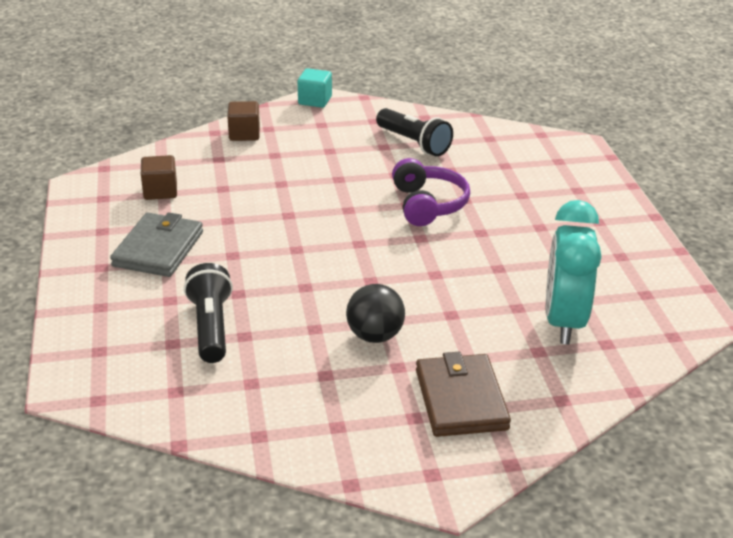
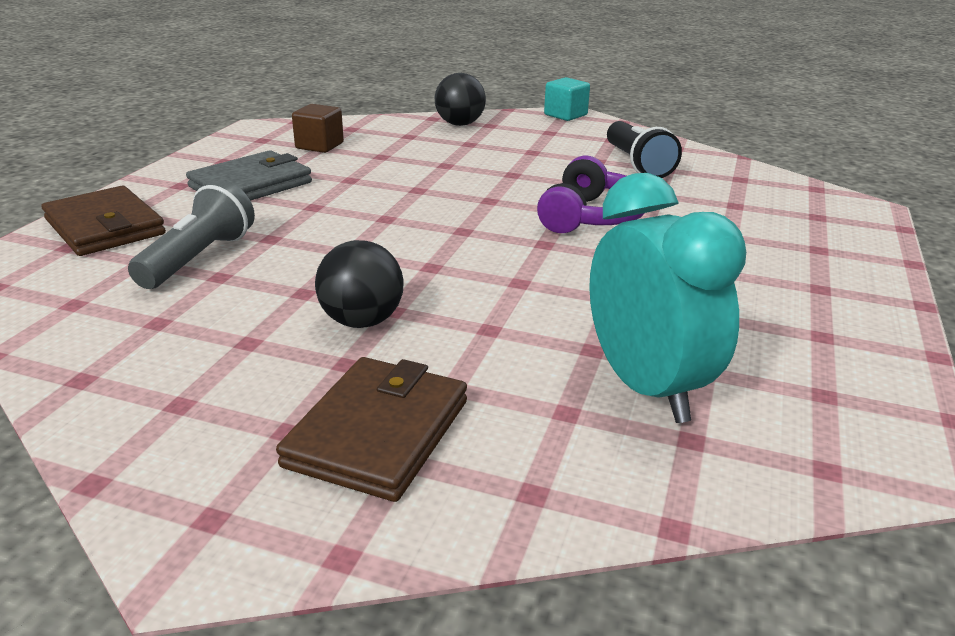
camera: 30 degrees right, 5 degrees down
black flashlight [184,263,233,363] -> grey flashlight [128,180,255,289]
brown cube [227,101,260,141] -> black ball [435,73,486,126]
turquoise clock [546,200,602,344] -> turquoise clock turned 120 degrees clockwise [589,173,746,423]
none -> brown wallet [42,186,166,256]

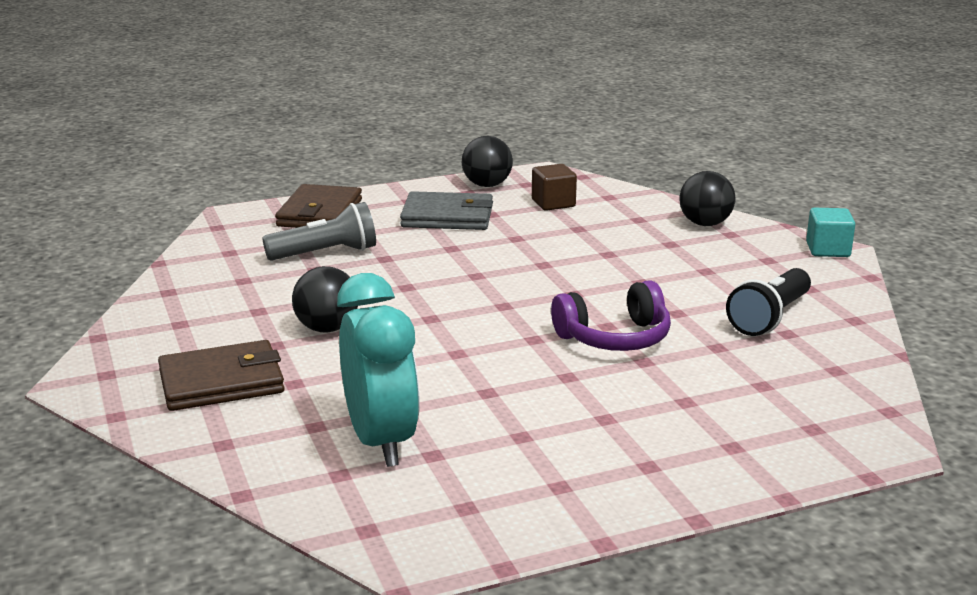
camera: 50 degrees right, 5 degrees down
turquoise clock [589,173,746,423] -> turquoise clock turned 45 degrees counterclockwise [337,273,420,467]
none -> black ball [462,136,513,187]

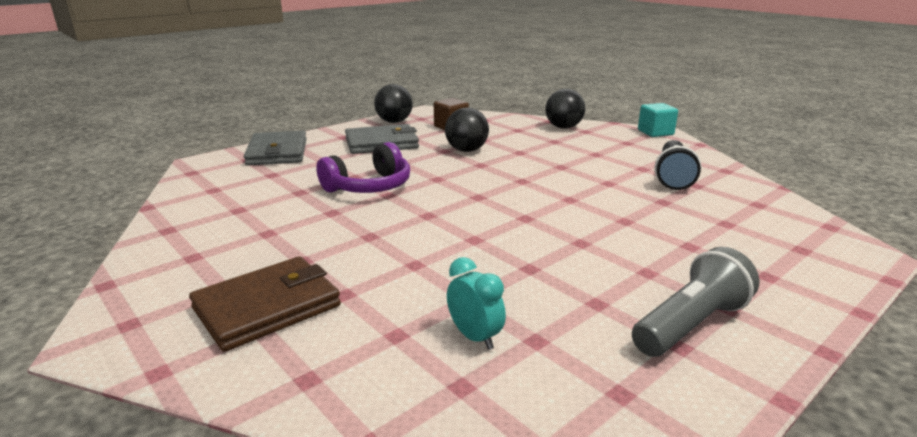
camera: 20 degrees left, 0 degrees up
grey flashlight [262,202,376,261] -> grey flashlight moved to [632,247,760,357]
brown wallet [275,184,362,228] -> grey wallet [244,131,307,166]
black ball [292,266,358,333] -> black ball moved to [445,107,489,152]
turquoise clock [337,273,420,467] -> turquoise clock [447,257,506,350], size x0.47
purple headphones [551,280,671,351] -> purple headphones moved to [316,142,410,193]

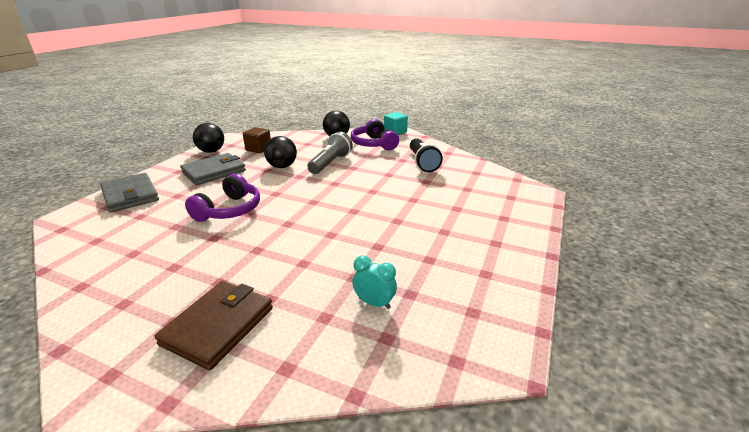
camera: 25 degrees left, 5 degrees up
grey flashlight [632,247,760,357] -> grey flashlight moved to [307,132,353,174]
none -> purple headphones [351,119,399,151]

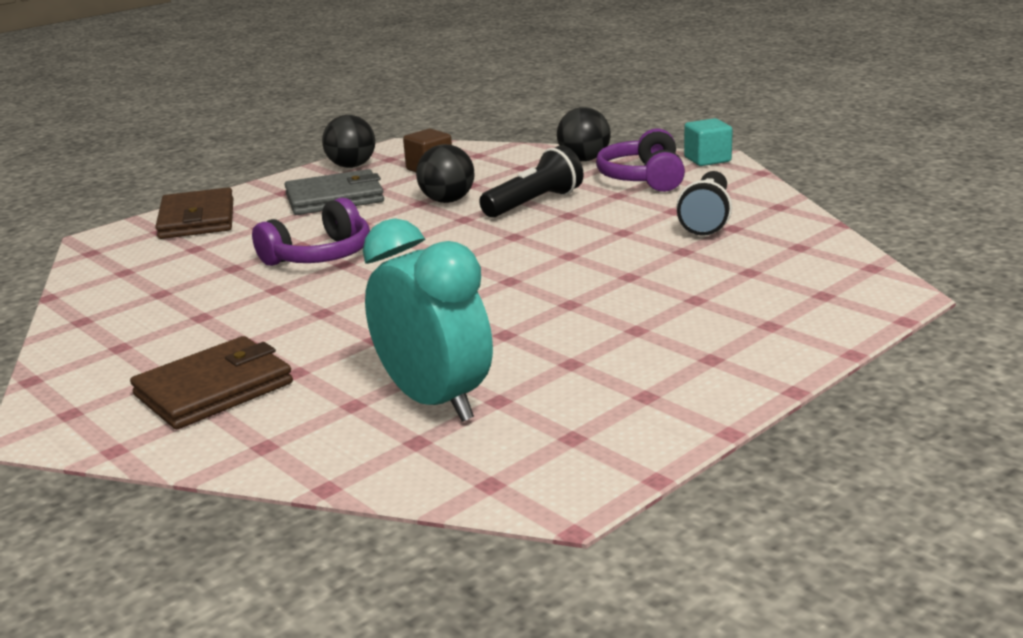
camera: 25 degrees right, 5 degrees down
grey wallet [100,173,159,213] -> brown wallet [156,187,234,239]
grey flashlight [307,132,353,174] -> black flashlight [479,145,583,218]
turquoise clock [352,256,397,309] -> turquoise clock [363,218,493,422], size x2.14

